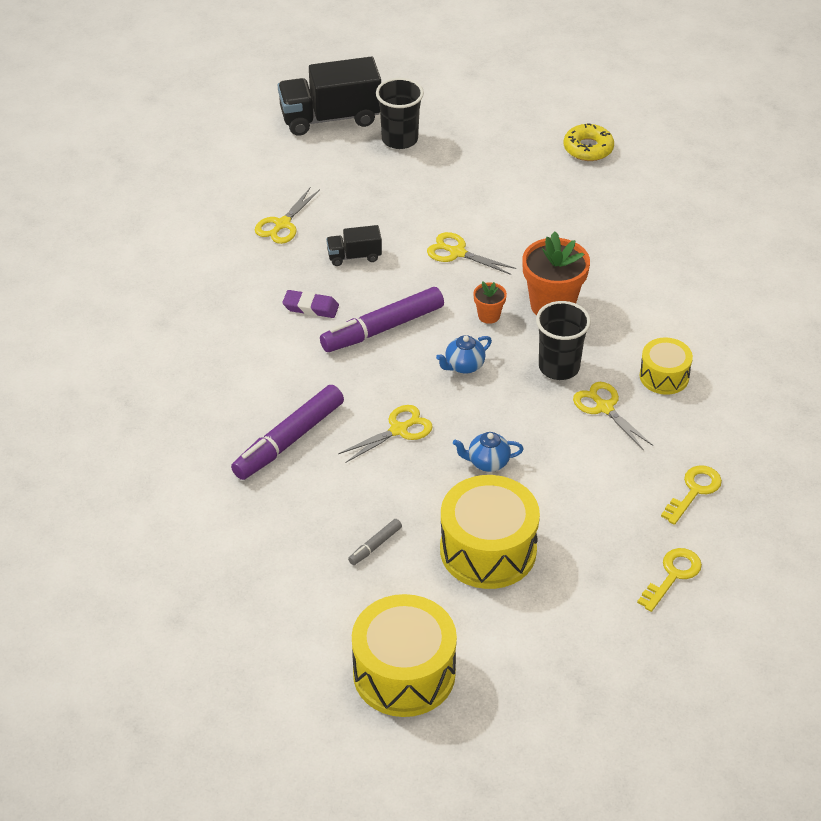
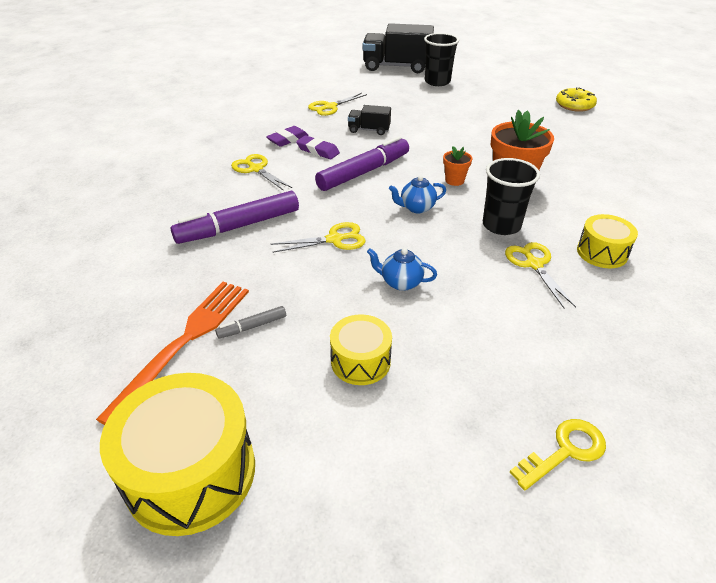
camera: 20 degrees right, 5 degrees down
purple marker [320,287,444,352] -> purple marker turned 150 degrees clockwise [315,136,409,191]
yellow scissors [427,232,516,275] -> yellow scissors moved to [231,154,292,191]
yellow drum [440,475,540,589] -> yellow drum [330,314,392,385], size x0.56
yellow key [661,465,722,525] -> none
none -> orange fork [96,282,249,425]
none -> purple eraser [266,126,308,147]

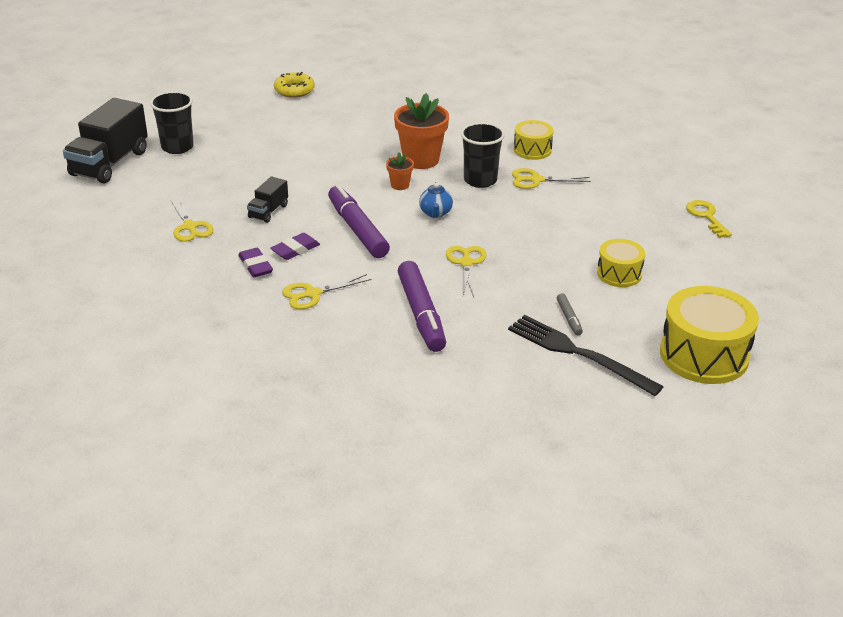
camera: 75 degrees left, 5 degrees down
orange fork [96,282,249,425] -> black fork [508,315,664,396]
blue teapot [367,248,437,291] -> none

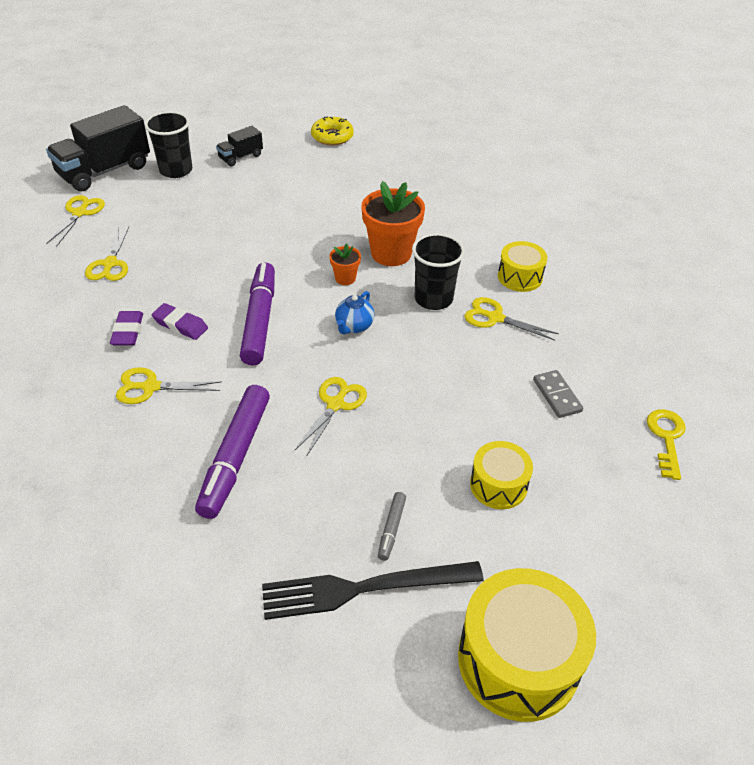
camera: 25 degrees right, 10 degrees up
black truck [247,177,288,223] -> black truck moved to [216,126,263,166]
purple eraser [270,233,320,260] -> purple eraser turned 45 degrees clockwise [152,303,208,340]
black fork [508,315,664,396] -> black fork turned 75 degrees counterclockwise [262,561,484,620]
none -> yellow scissors [46,195,105,247]
none -> grey domino [533,370,583,418]

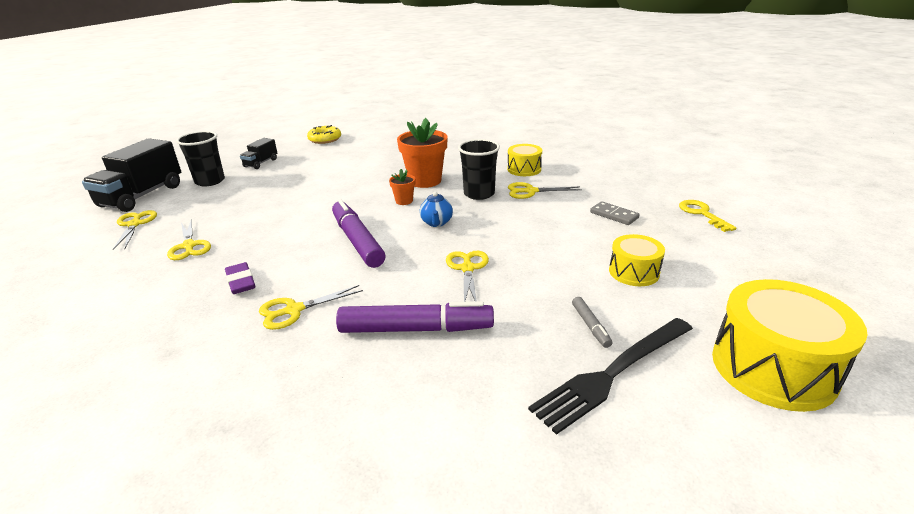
camera: 25 degrees left, 15 degrees down
purple eraser [152,303,208,340] -> none
purple marker [195,385,270,519] -> purple marker turned 75 degrees counterclockwise [336,301,494,333]

